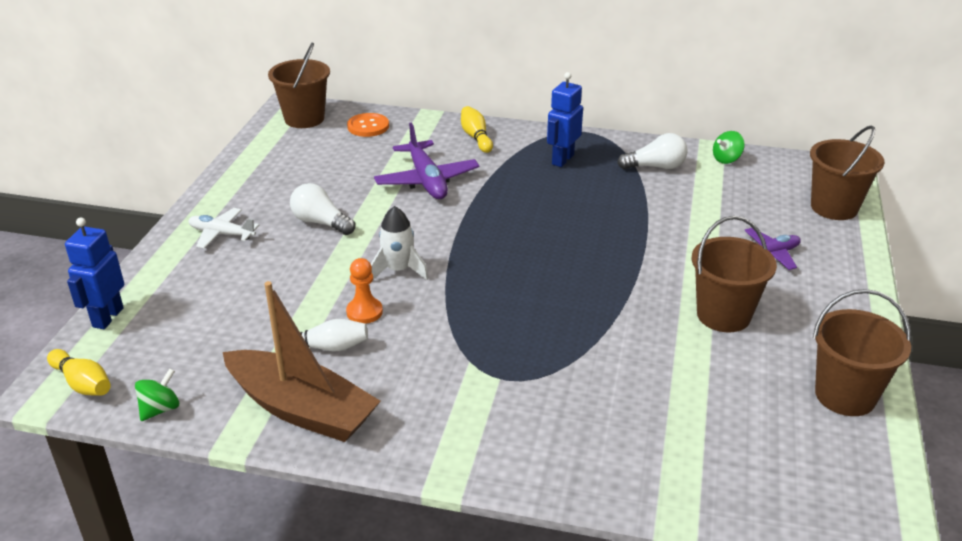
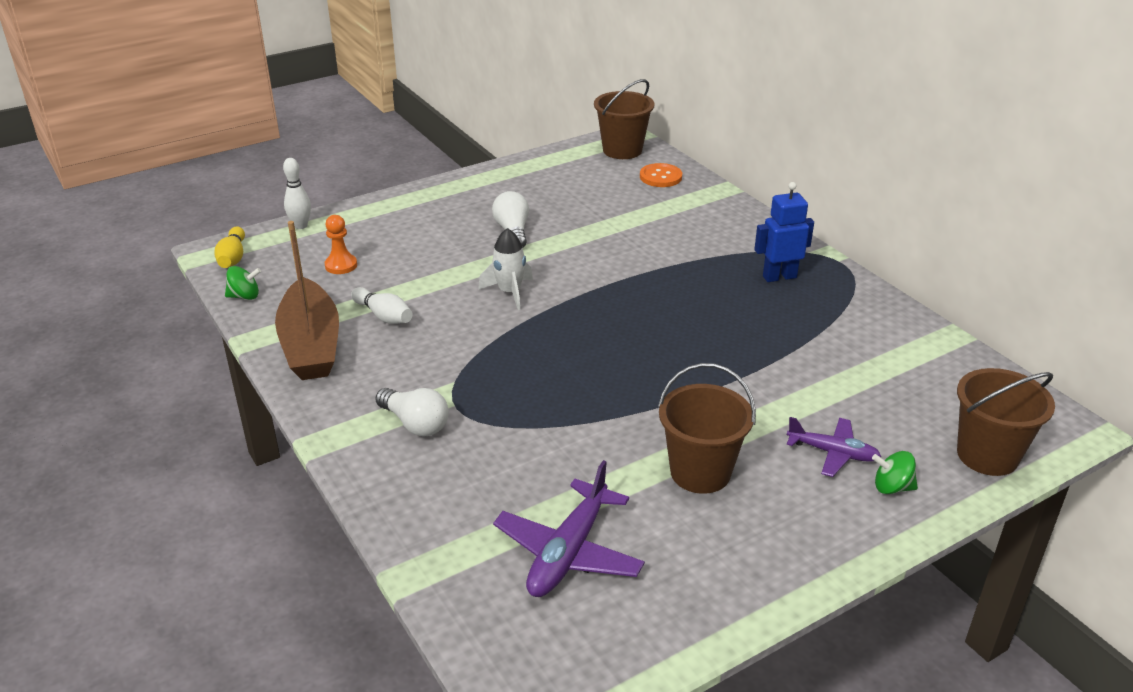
camera: 45 degrees right, 0 degrees up
blue robot [65,217,124,329] -> white bowling pin [283,158,311,229]
white plane [188,208,260,249] -> none
orange pawn [346,258,383,324] -> orange pawn moved to [325,215,357,274]
purple plane [374,123,479,199] -> purple plane moved to [493,460,645,597]
yellow bowling pin [461,106,493,153] -> none
white light bulb [617,133,688,169] -> white light bulb moved to [375,388,449,436]
green spinning top [713,131,745,164] -> green spinning top moved to [872,451,918,494]
brown bucket [813,289,911,416] -> none

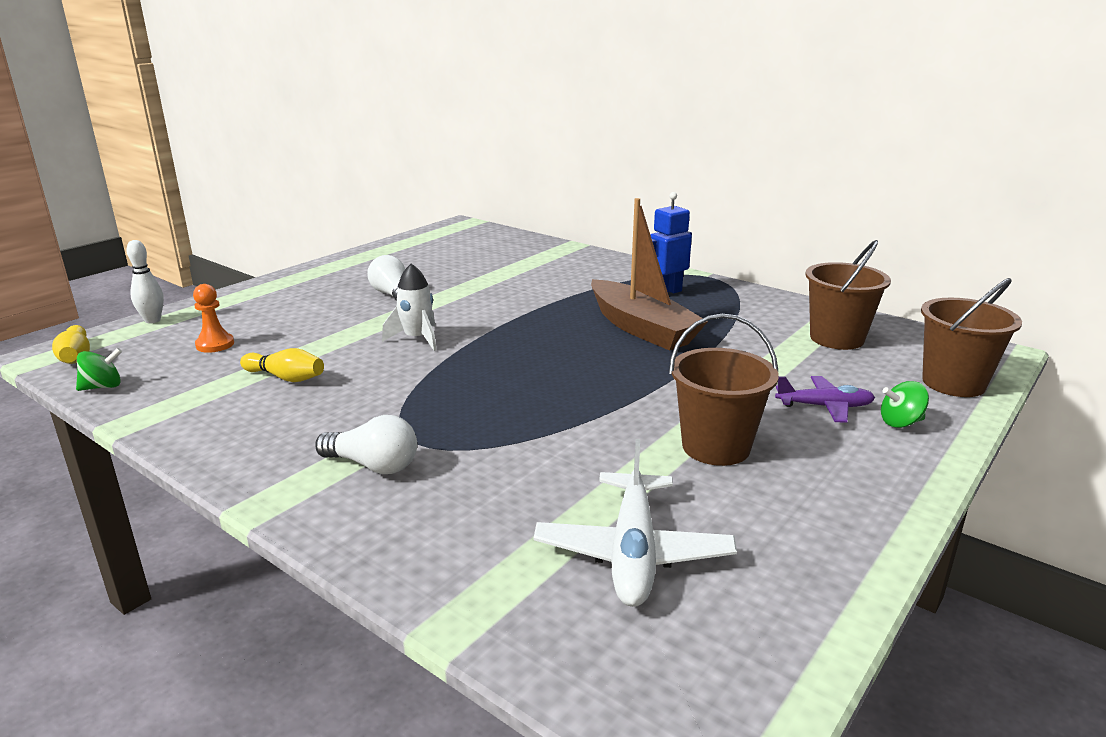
camera: 20 degrees left, 10 degrees down
brown boat [275,221,339,380] -> brown boat moved to [591,198,708,350]
white bowling pin [351,287,413,324] -> yellow bowling pin [240,348,324,382]
purple plane [493,460,645,597] -> white plane [534,439,737,607]
brown bucket [594,79,654,159] -> brown bucket moved to [805,240,891,350]
orange button [640,163,682,187] -> none

